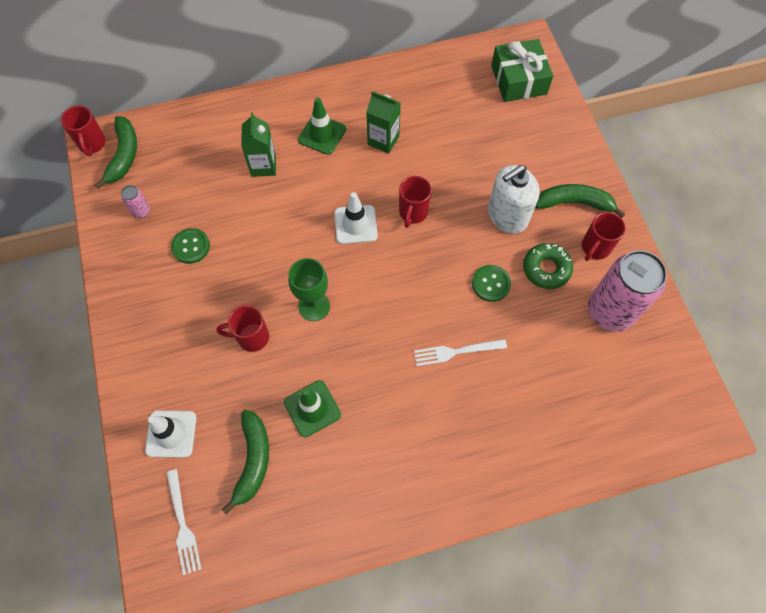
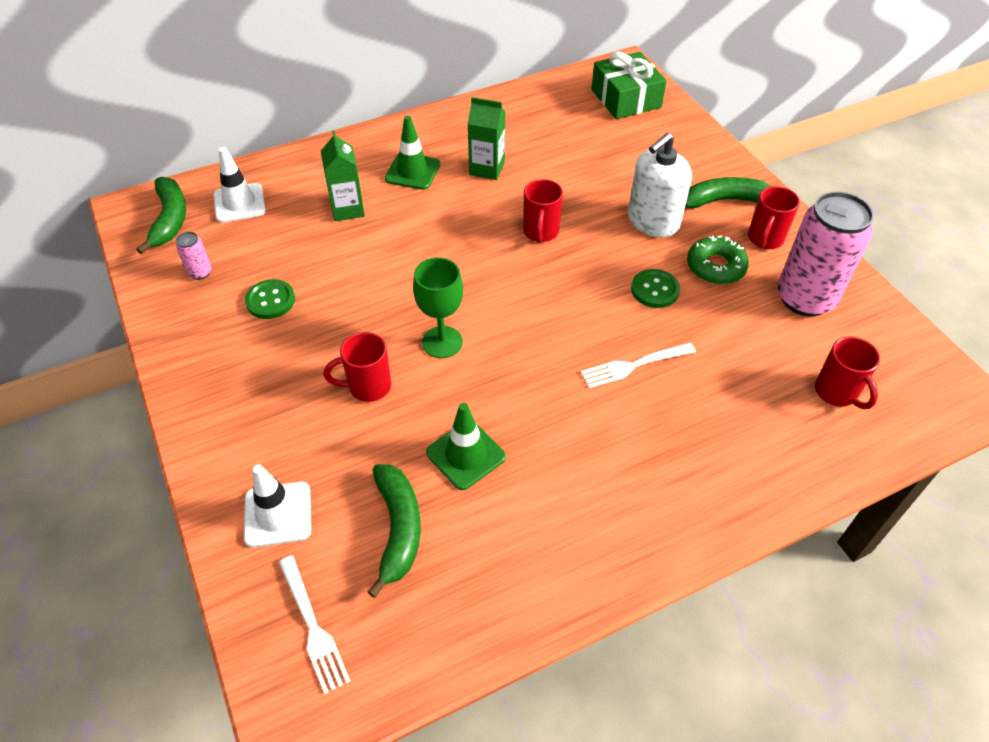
camera: 10 degrees left, 15 degrees down
red mug [61,105,106,156] -> red mug moved to [815,336,880,409]
white traffic cone [334,192,378,244] -> white traffic cone moved to [213,147,266,223]

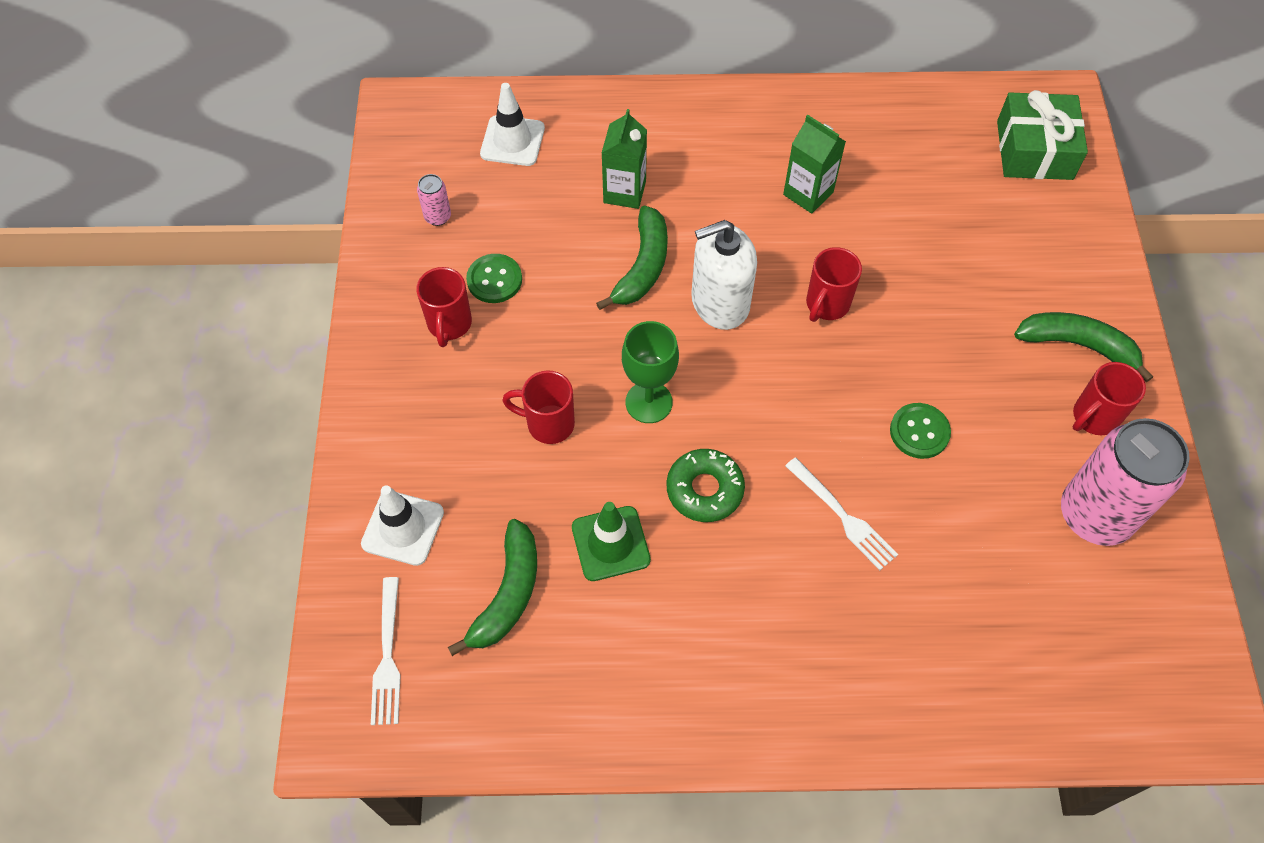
camera: 25 degrees right, 10 degrees up
green banana [136,177,186,254] -> green banana moved to [596,206,668,310]
green traffic cone [385,116,440,190] -> none
white fork [581,343,696,388] -> white fork turned 135 degrees counterclockwise [785,457,898,570]
white soap dispenser [628,133,692,237] -> white soap dispenser moved to [691,220,757,330]
green donut [687,235,749,284] -> green donut moved to [667,449,745,522]
red mug [815,336,880,409] -> red mug moved to [416,267,472,347]

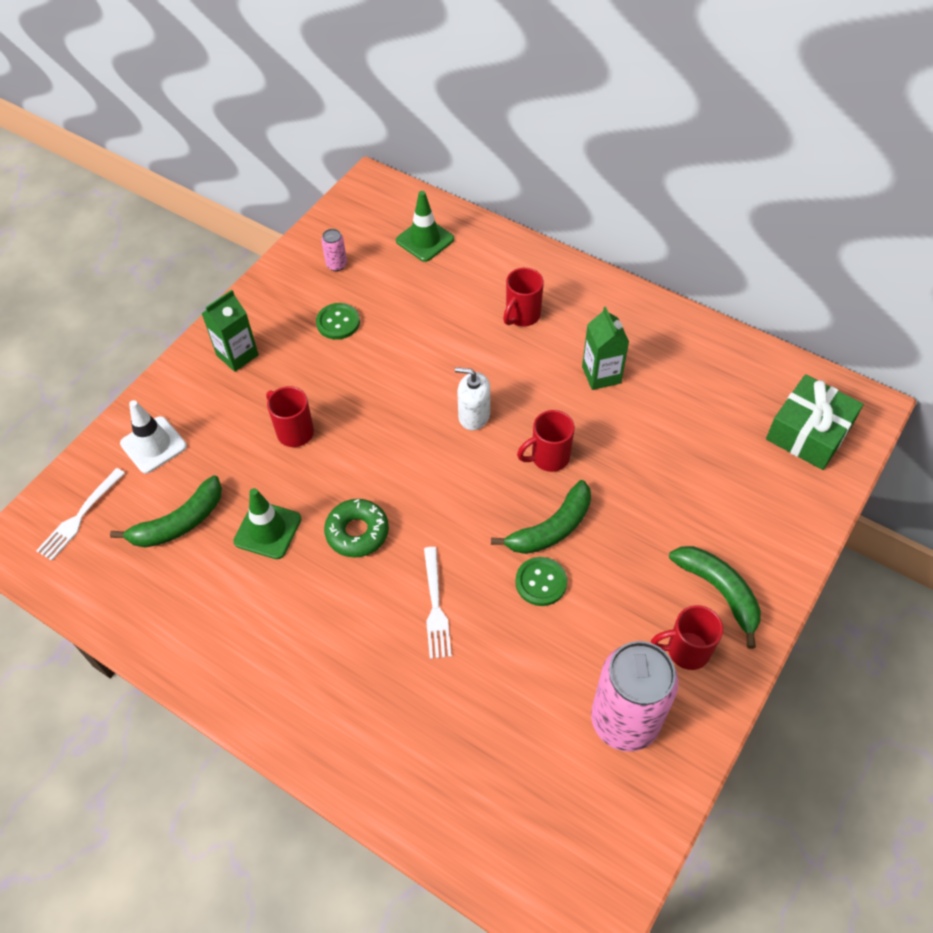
camera: 35 degrees right, 5 degrees down
red mug [416,267,472,347] -> red mug moved to [503,268,544,327]
white traffic cone [480,83,545,166] -> green traffic cone [396,191,454,262]
green banana [596,206,668,310] -> green banana moved to [491,480,591,554]
green carton [602,109,647,209] -> green carton moved to [201,290,259,372]
green goblet [622,321,679,423] -> none
white soap dispenser [691,220,757,330] -> white soap dispenser [455,367,490,430], size x0.66

